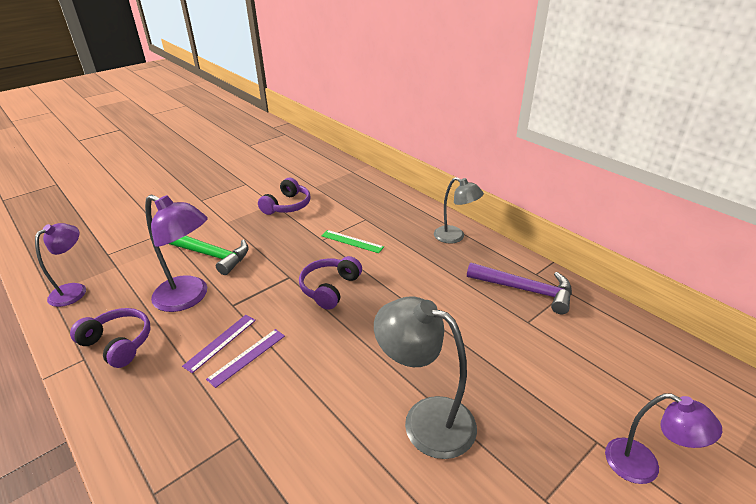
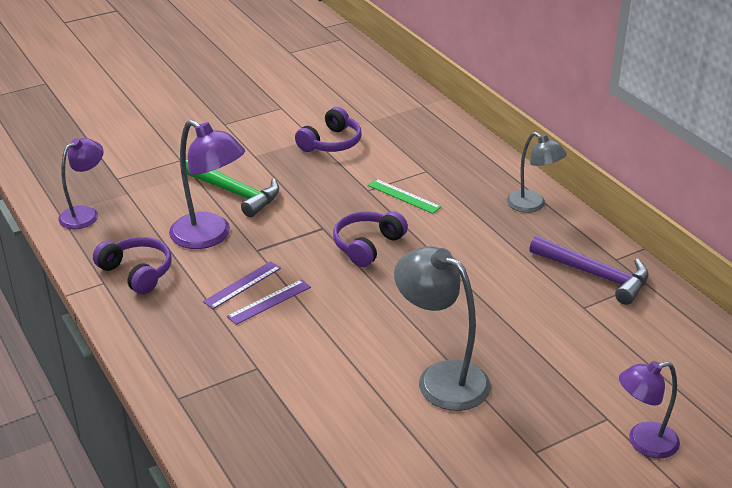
camera: 10 degrees right, 0 degrees up
purple lamp [605,393,722,484] -> purple lamp turned 120 degrees clockwise [619,361,680,459]

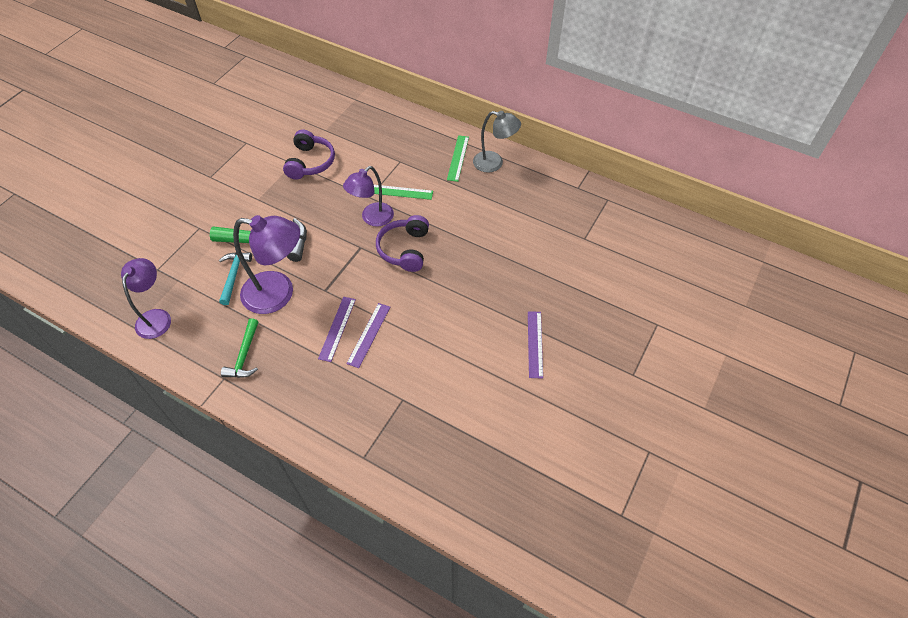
camera: 30 degrees left, 20 degrees up
purple headphones [93,237,172,295] -> green hammer [221,318,258,378]
grey lamp [394,246,491,411] -> purple ruler [528,311,543,379]
purple hammer [529,235,648,305] -> none
purple lamp [619,361,680,459] -> purple lamp moved to [343,166,394,227]
none -> turquoise hammer [219,252,252,305]
none -> green ruler [447,135,469,182]

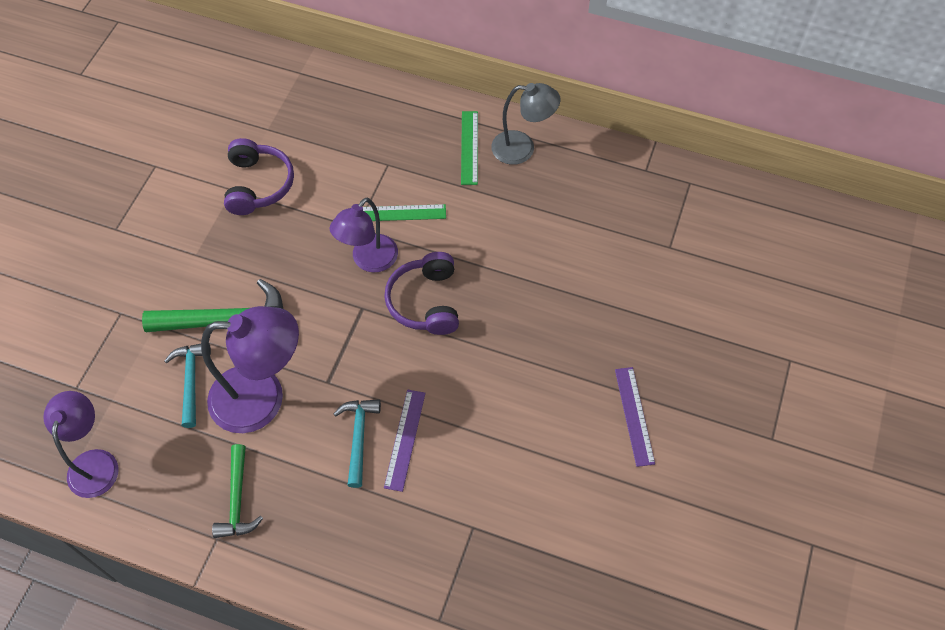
camera: 10 degrees left, 5 degrees up
purple ruler [318,297,356,362] -> turquoise hammer [334,400,381,488]

